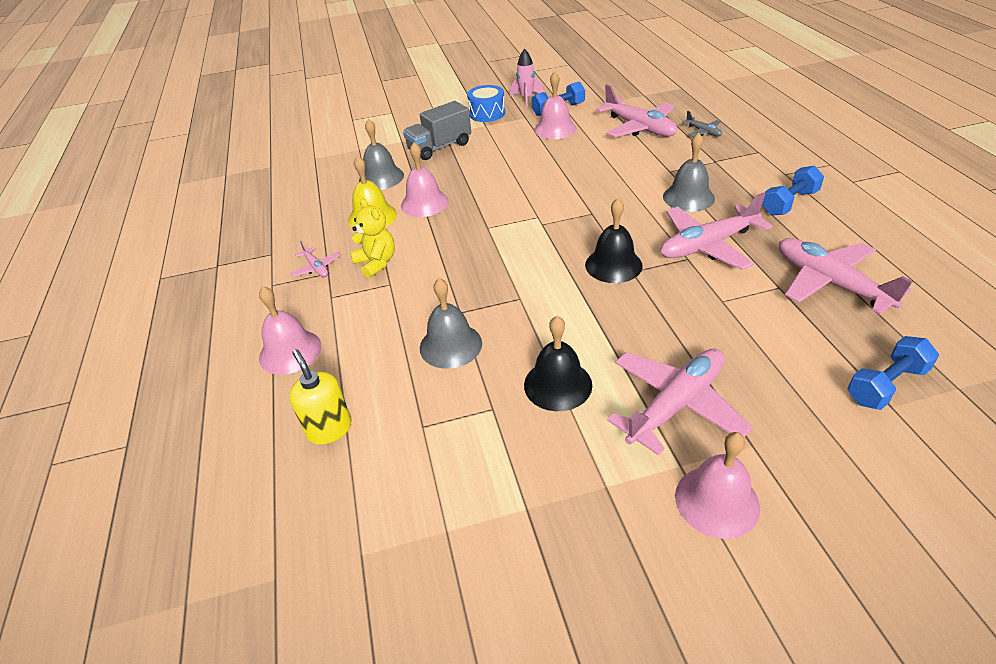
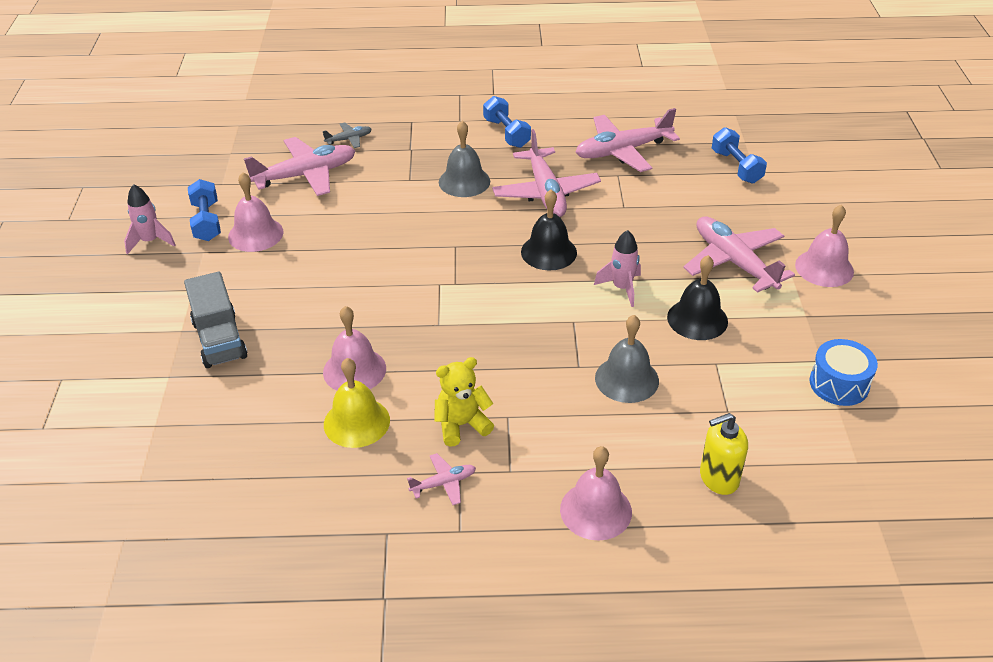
camera: 80 degrees left, 0 degrees up
grey bell [359,119,404,190] -> none
blue drum [467,85,505,122] -> blue drum moved to [809,339,878,406]
none -> pink rocket [594,230,641,307]

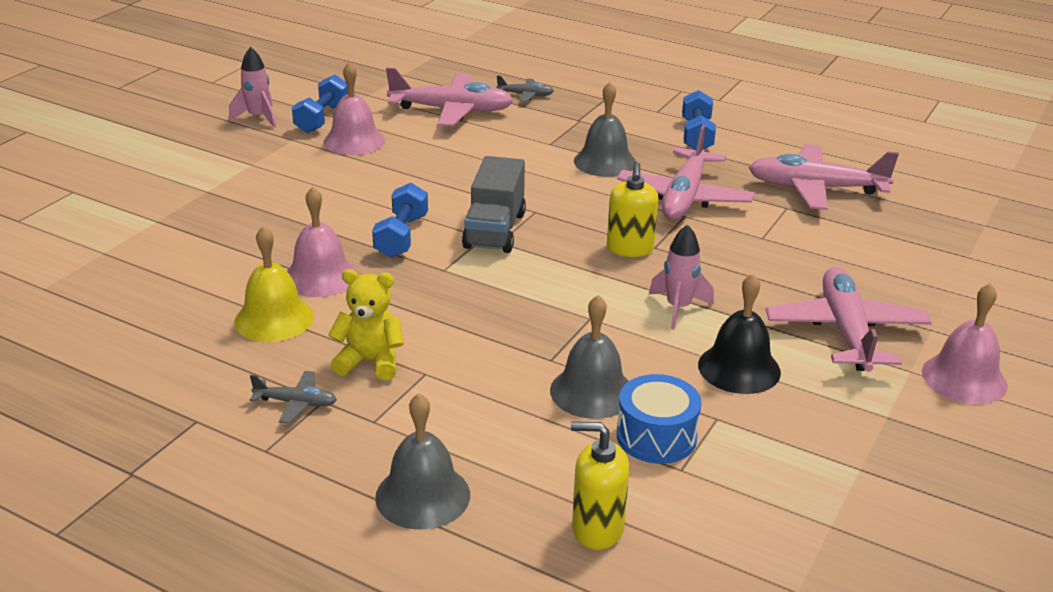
camera: 30 degrees right, 10 degrees down
grey truck [184,272,248,368] -> grey truck moved to [462,156,526,253]
pink plane [407,453,476,505] -> grey plane [250,371,337,424]
black bell [521,190,577,271] -> yellow soap dispenser [607,162,658,257]
pink bell [560,446,632,541] -> grey bell [375,393,470,530]
blue dumbbell [712,127,767,184] -> blue dumbbell moved to [372,183,428,258]
blue drum [809,339,878,406] -> blue drum moved to [617,374,702,464]

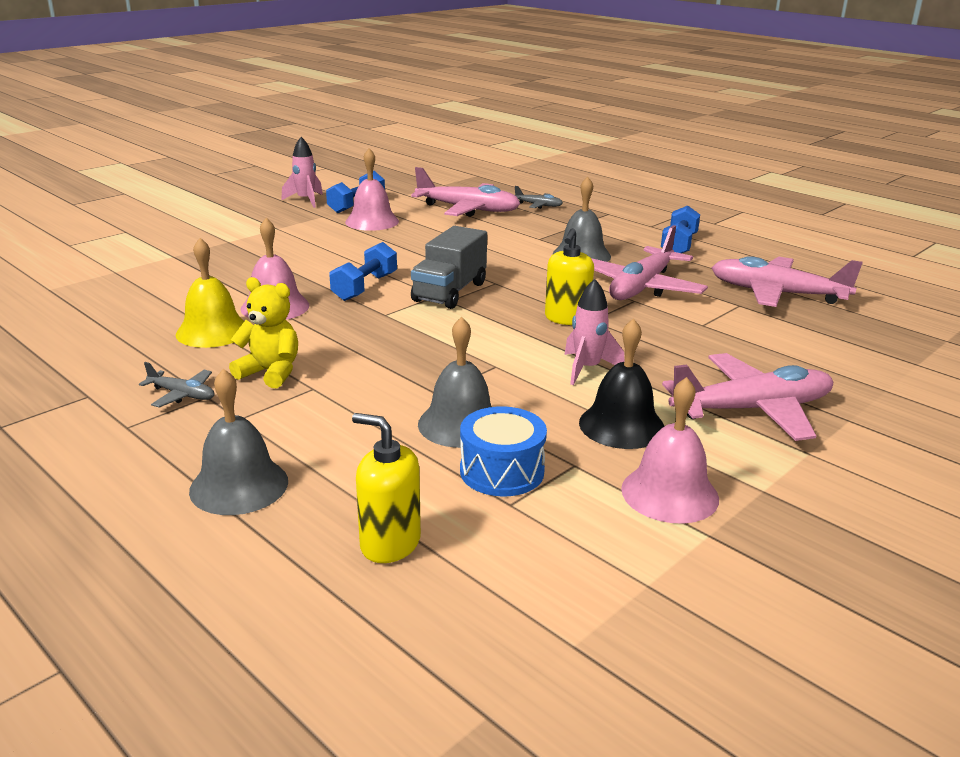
camera: 15 degrees right, 5 degrees down
pink plane [766,267,932,372] -> pink plane turned 60 degrees clockwise [662,353,833,441]
pink bell [922,283,1008,404] -> pink bell moved to [621,377,719,524]

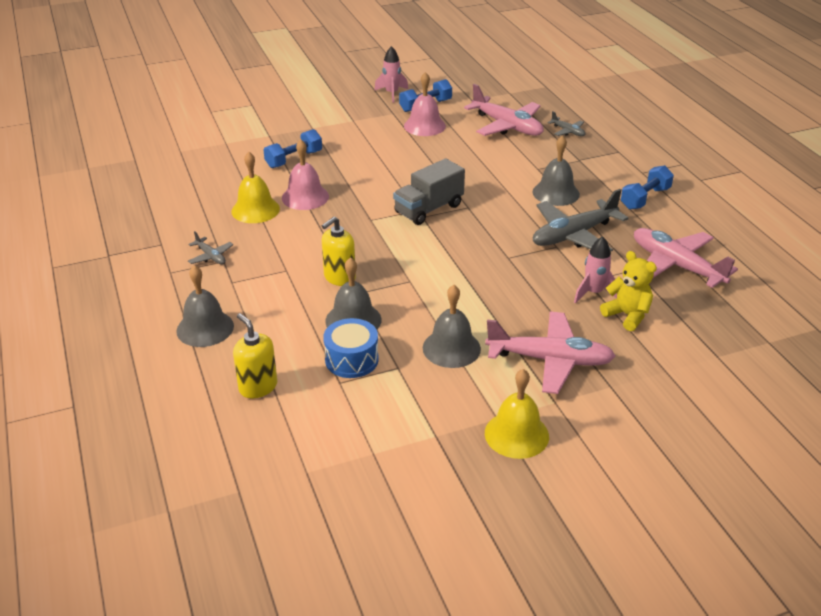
camera: 25 degrees right, 10 degrees up
yellow teddy bear [229,277,298,388] -> yellow teddy bear moved to [600,251,657,331]
blue dumbbell [329,242,397,301] -> blue dumbbell moved to [263,129,322,168]
yellow soap dispenser [545,228,594,325] -> yellow soap dispenser moved to [322,217,356,286]
pink rocket [564,279,624,385] -> pink rocket moved to [574,236,618,303]
black bell [579,318,665,449] -> grey bell [423,285,481,368]
pink plane [591,225,708,300] -> grey plane [533,189,629,252]
pink bell [621,377,719,524] -> none
none -> yellow bell [485,369,549,459]

